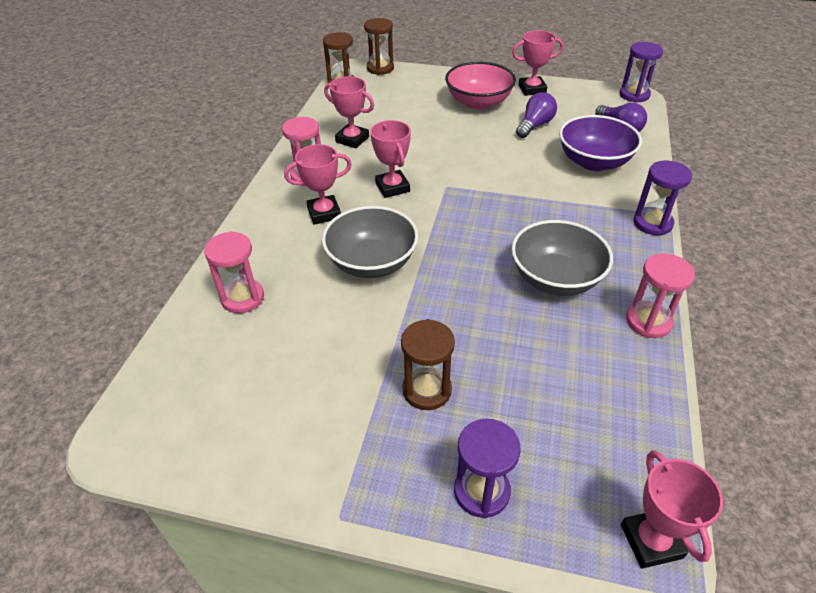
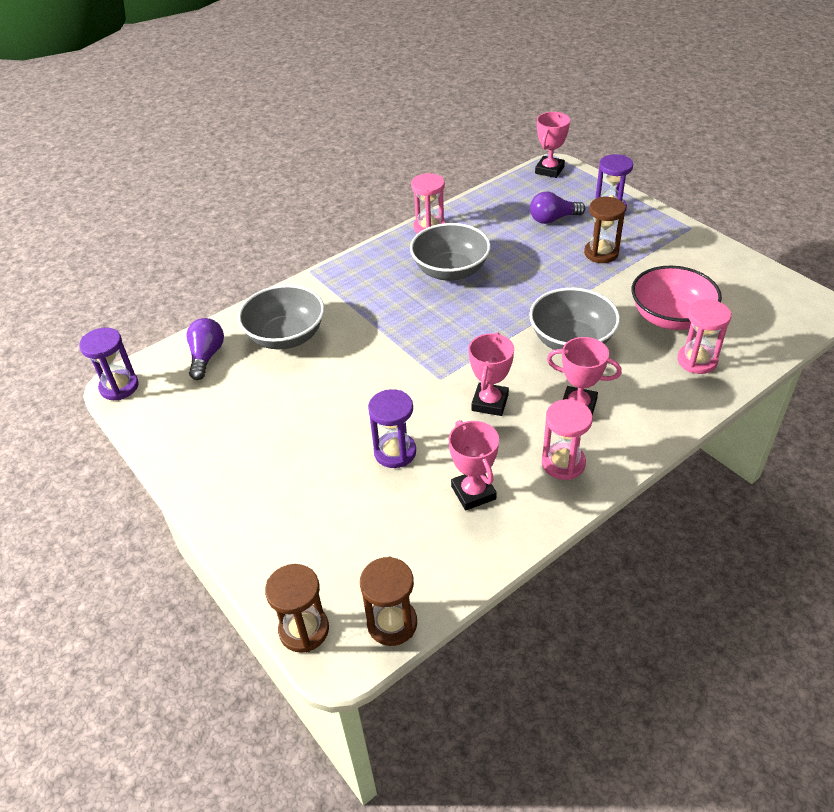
camera: 140 degrees left, 0 degrees up
pink bowl [445,62,516,110] -> pink bowl moved to [632,266,722,330]
pink trophy [512,30,563,96] -> none
purple light bulb [516,92,557,138] -> purple light bulb moved to [530,192,585,224]
purple bowl [559,115,642,171] -> grey bowl [238,285,324,349]
purple hourglass [633,161,692,236] -> purple hourglass moved to [368,389,416,468]

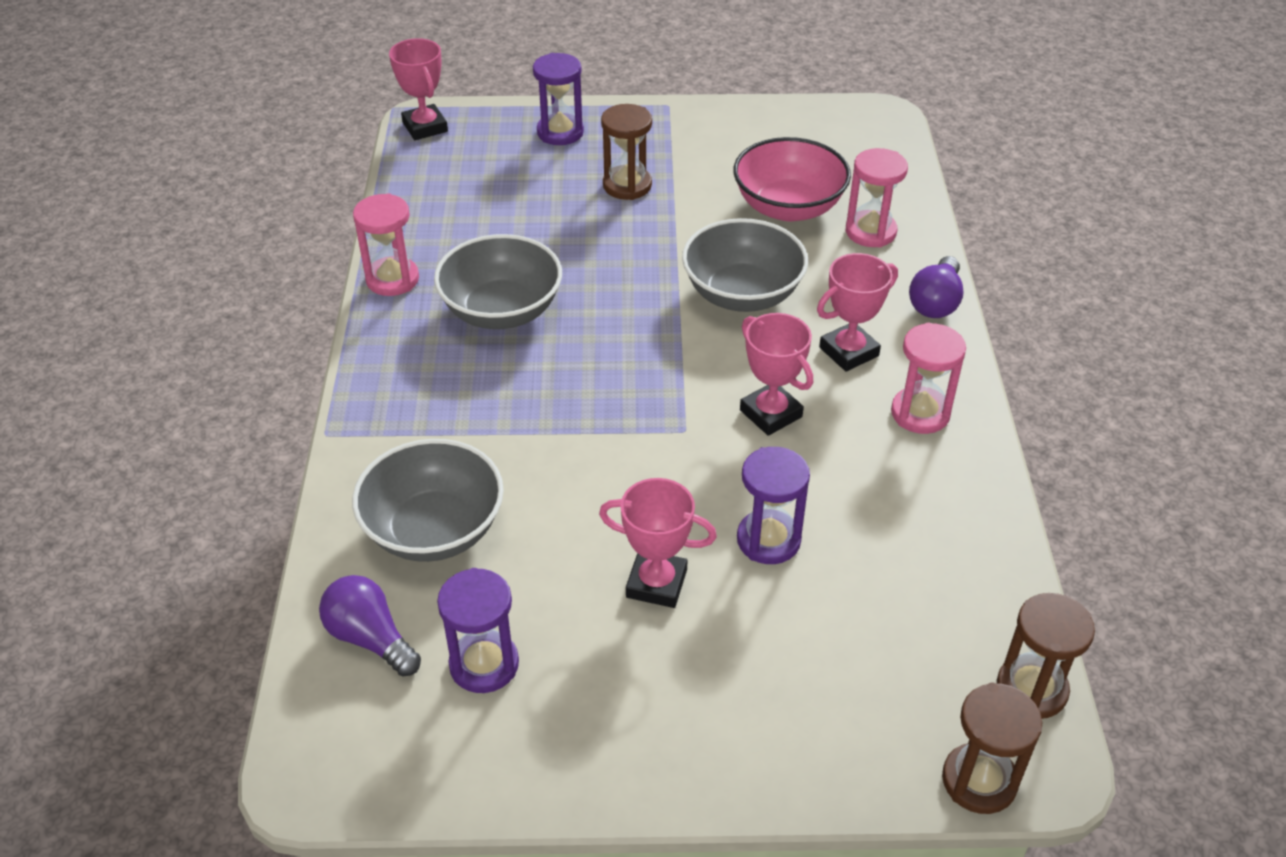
camera: 55 degrees left, 0 degrees up
purple hourglass [79,327,139,400] -> purple hourglass moved to [437,568,519,693]
pink trophy [449,420,499,511] -> pink trophy moved to [599,478,717,608]
purple light bulb [530,192,585,224] -> purple light bulb moved to [909,256,964,318]

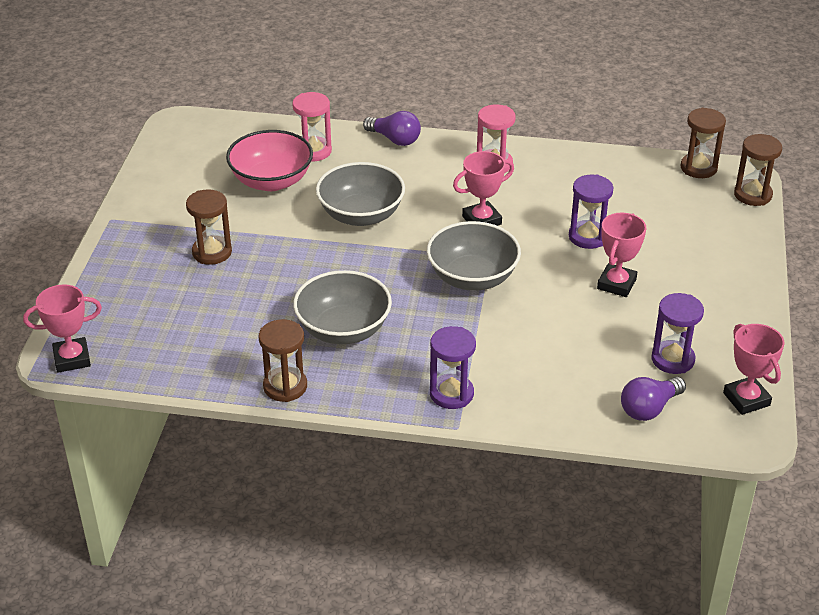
camera: 80 degrees left, 5 degrees down
grey bowl [352,439,504,562] -> grey bowl moved to [427,221,521,291]
pink hourglass [353,193,419,296] -> brown hourglass [259,319,307,402]
purple hourglass [533,53,584,145] -> purple hourglass moved to [430,326,476,409]
pink trophy [817,253,898,372] -> pink trophy moved to [723,324,784,415]

